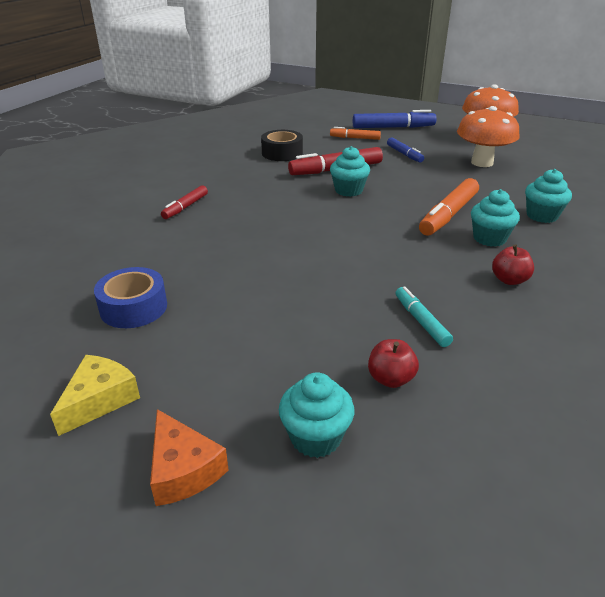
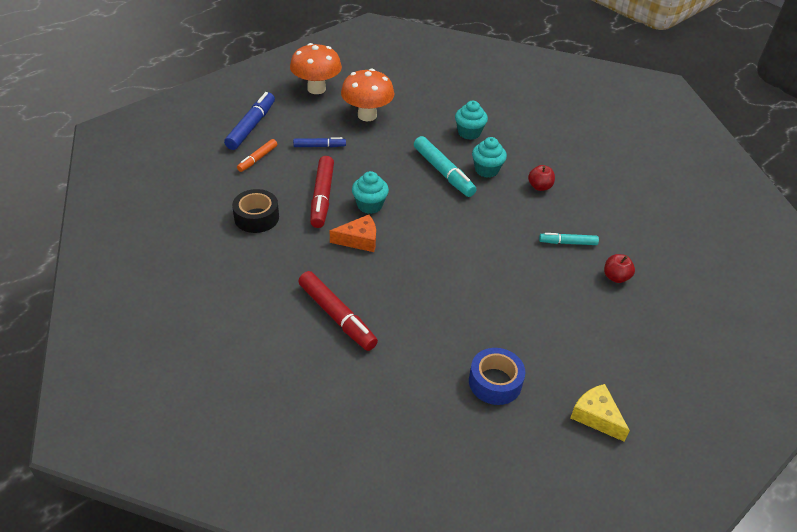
camera: 70 degrees left, 10 degrees up
orange cheese [150,409,228,506] -> orange cheese moved to [330,215,376,252]
red marker [161,185,208,219] -> red marker [298,271,378,351], size x1.71
turquoise cupcake [279,372,354,458] -> none
orange marker [419,178,479,236] -> turquoise marker [414,136,476,197]

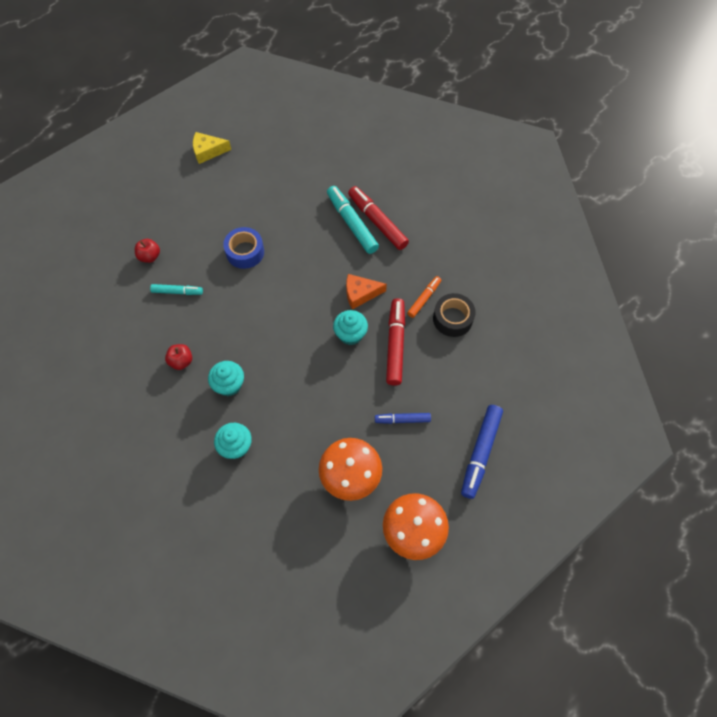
camera: 175 degrees left, 20 degrees up
orange marker [237,139,277,172] -> orange marker moved to [407,276,441,318]
turquoise marker [414,136,476,197] -> turquoise marker moved to [327,186,379,254]
blue tape [469,348,525,405] -> blue tape moved to [223,227,264,269]
yellow cheese [570,384,630,442] -> yellow cheese turned 120 degrees clockwise [193,132,231,164]

